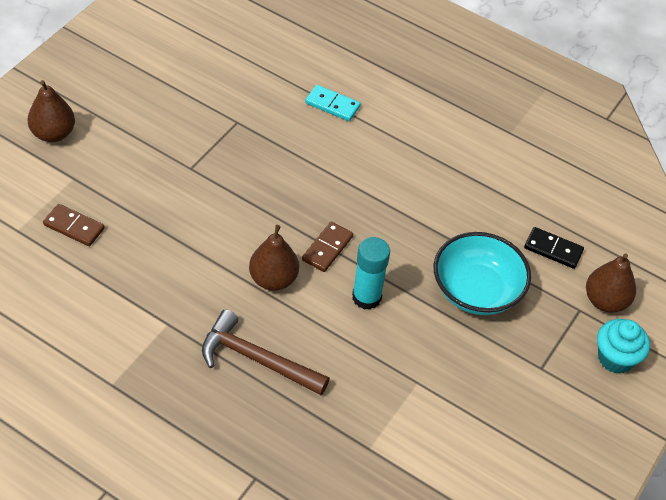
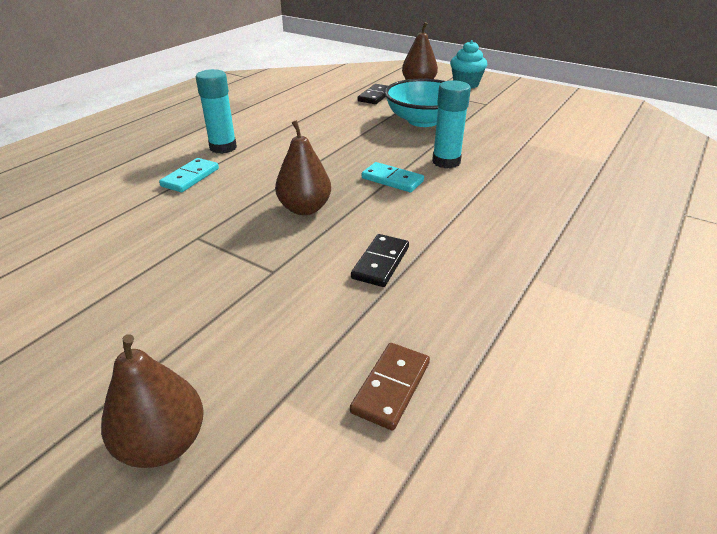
camera: 85 degrees left, 15 degrees down
brown hammer [202,309,330,395] -> none
brown pear [249,225,299,291] -> brown pear moved to [275,120,331,215]
brown domino [302,221,353,272] -> turquoise domino [362,162,424,192]
none -> turquoise glue stick [196,69,237,154]
none -> black domino [351,234,409,287]

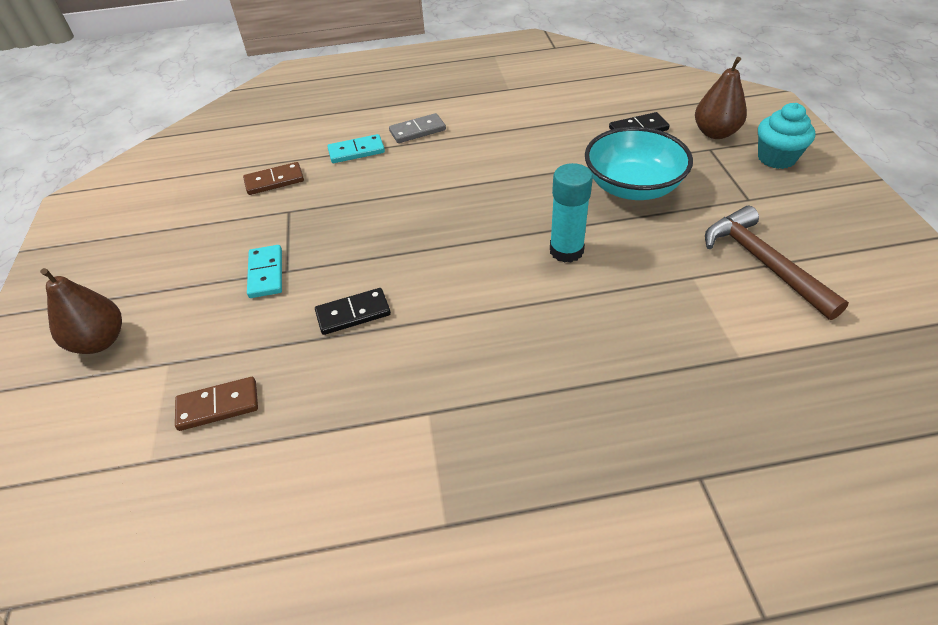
camera: 50 degrees right, 10 degrees up
turquoise glue stick [196,69,237,154] -> grey domino [389,113,446,143]
brown pear [275,120,331,215] -> none
turquoise domino [362,162,424,192] -> turquoise domino moved to [247,245,282,298]
none -> brown domino [243,162,304,195]
none -> brown hammer [705,206,849,320]

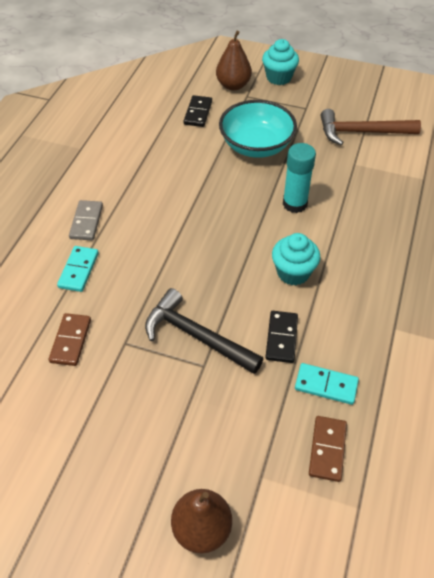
camera: 65 degrees left, 5 degrees up
turquoise domino [247,245,282,298] -> turquoise domino moved to [295,363,359,405]
none -> black hammer [145,288,264,374]
none -> turquoise cupcake [272,233,320,285]

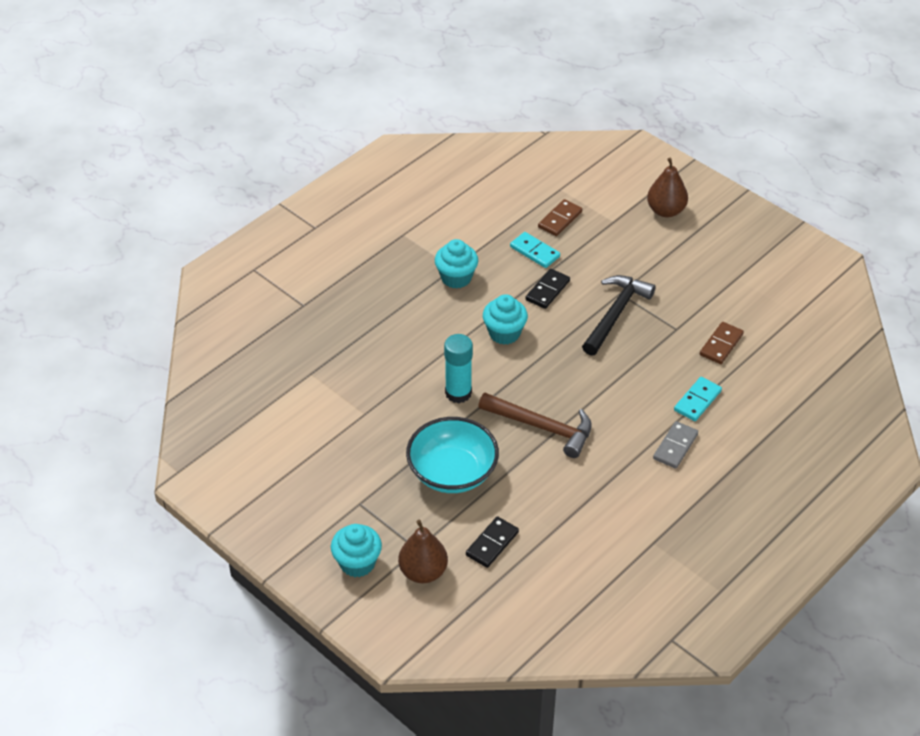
camera: 155 degrees left, 5 degrees down
black hammer [145,288,264,374] -> black hammer turned 120 degrees counterclockwise [582,275,656,356]
brown hammer [320,109,421,145] -> brown hammer moved to [478,393,592,458]
none -> turquoise cupcake [435,239,478,289]

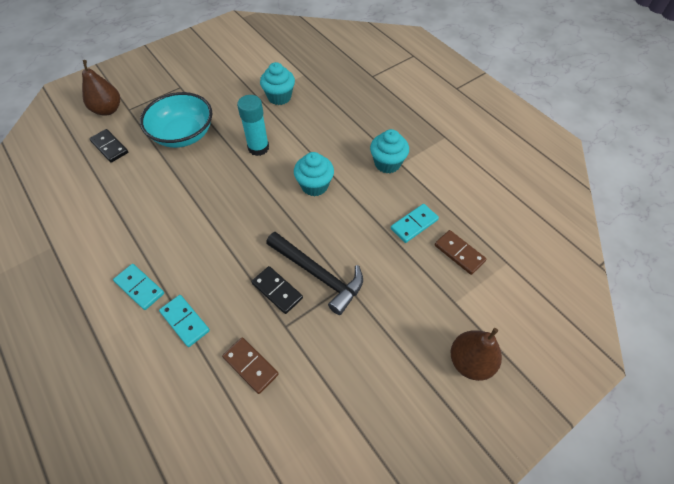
camera: 100 degrees right, 10 degrees up
turquoise cupcake [331,524,382,577] -> turquoise cupcake moved to [260,62,295,105]
brown hammer [478,393,592,458] -> none
black domino [526,269,570,309] -> black domino moved to [252,266,303,314]
grey domino [653,421,698,469] -> turquoise domino [113,264,164,310]

